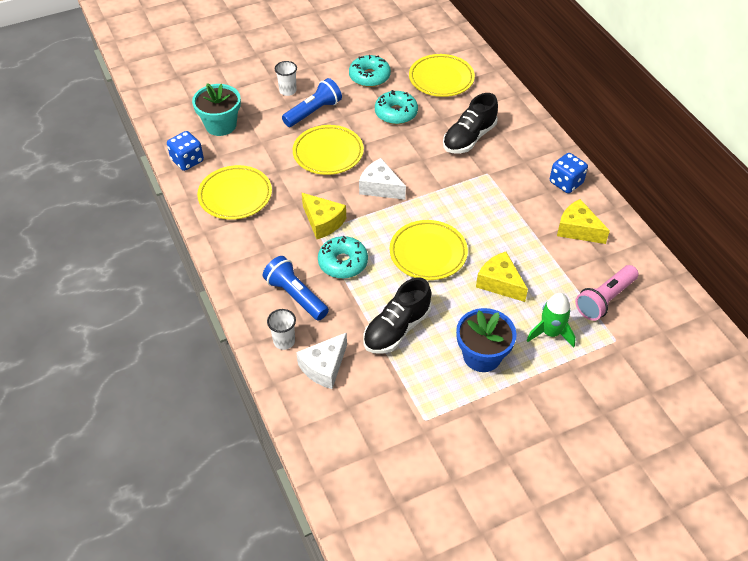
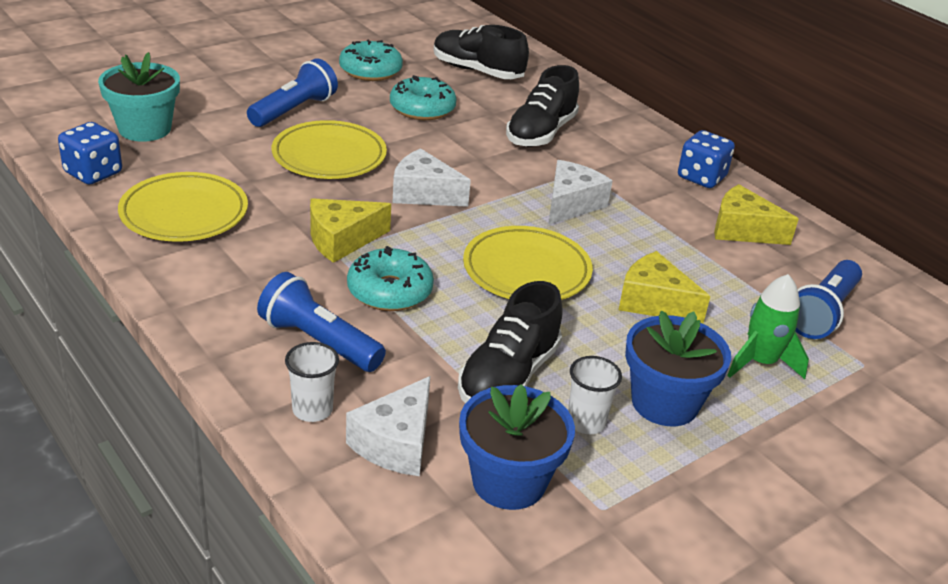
camera: 15 degrees left, 15 degrees down
white cup [275,61,297,96] -> white cup moved to [568,356,622,434]
yellow cheese [302,193,346,239] -> yellow cheese turned 120 degrees clockwise [310,198,391,263]
yellow plate [409,54,475,97] -> black shoe [434,25,529,79]
pink flashlight [575,265,638,321] -> blue flashlight [795,260,862,339]
none -> blue flower pot [459,384,575,510]
none -> white cheese [548,160,612,225]

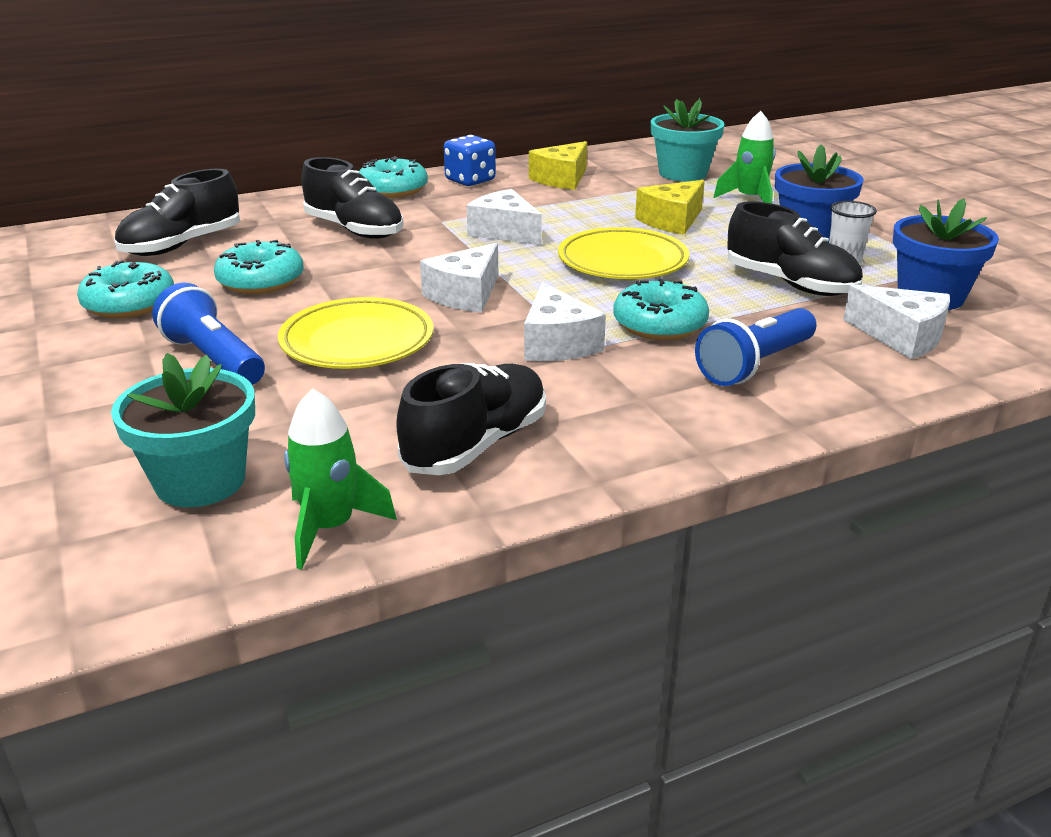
camera: 75 degrees left, 5 degrees down
blue dice [58,122,122,185] -> green rocket [284,388,397,569]
yellow plate [118,172,248,242] -> black shoe [396,363,546,475]
white cup [285,342,339,422] -> none
yellow cheese [310,198,391,263] -> white cheese [524,282,606,361]
blue flashlight [795,260,862,339] -> turquoise flower pot [651,98,725,181]
none -> turquoise donut [359,156,428,198]

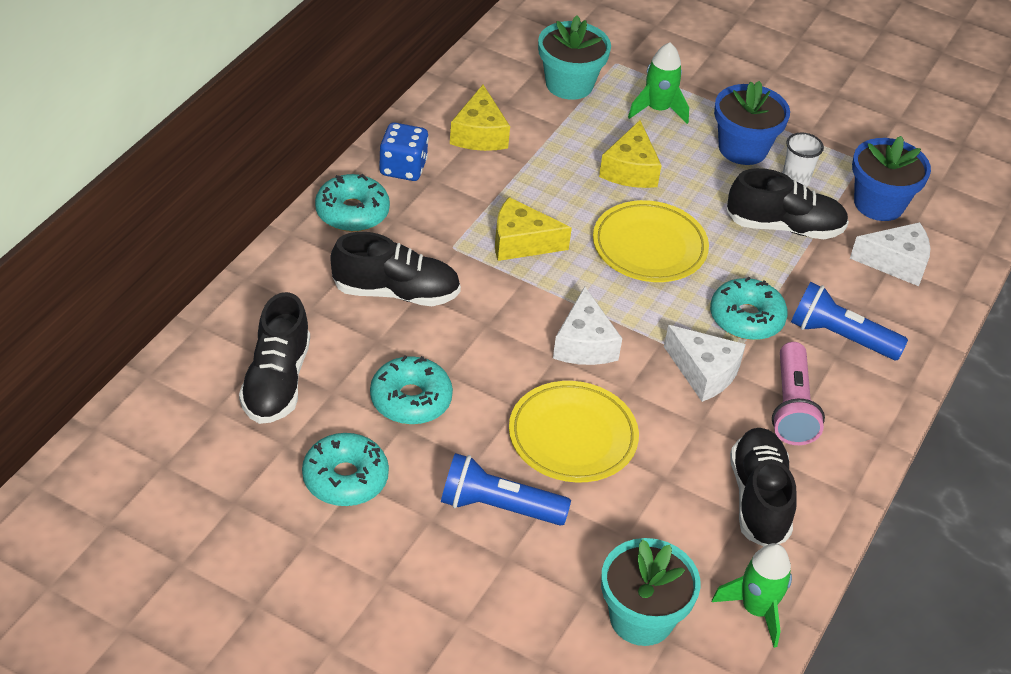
camera: 40 degrees left, 15 degrees up
white cheese [467,189,542,245] -> yellow cheese [495,197,572,261]
blue flashlight [695,308,816,386] -> blue flashlight turned 105 degrees clockwise [791,282,908,360]
none -> pink flashlight [772,342,825,445]

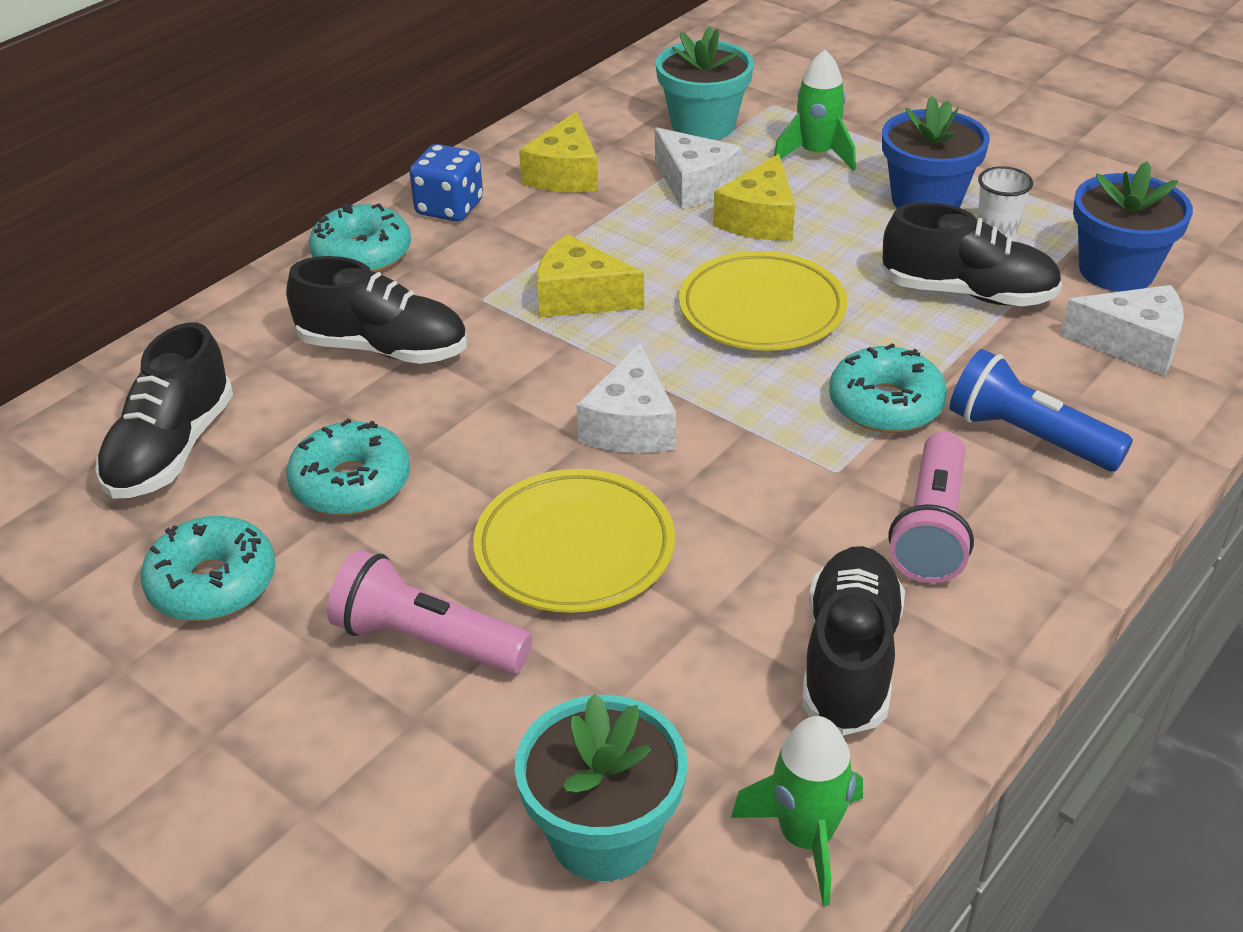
camera: 15 degrees right, 5 degrees down
blue flashlight [441,453,571,526] -> pink flashlight [327,550,532,674]
white cheese [664,325,746,402] -> white cheese moved to [655,127,742,209]

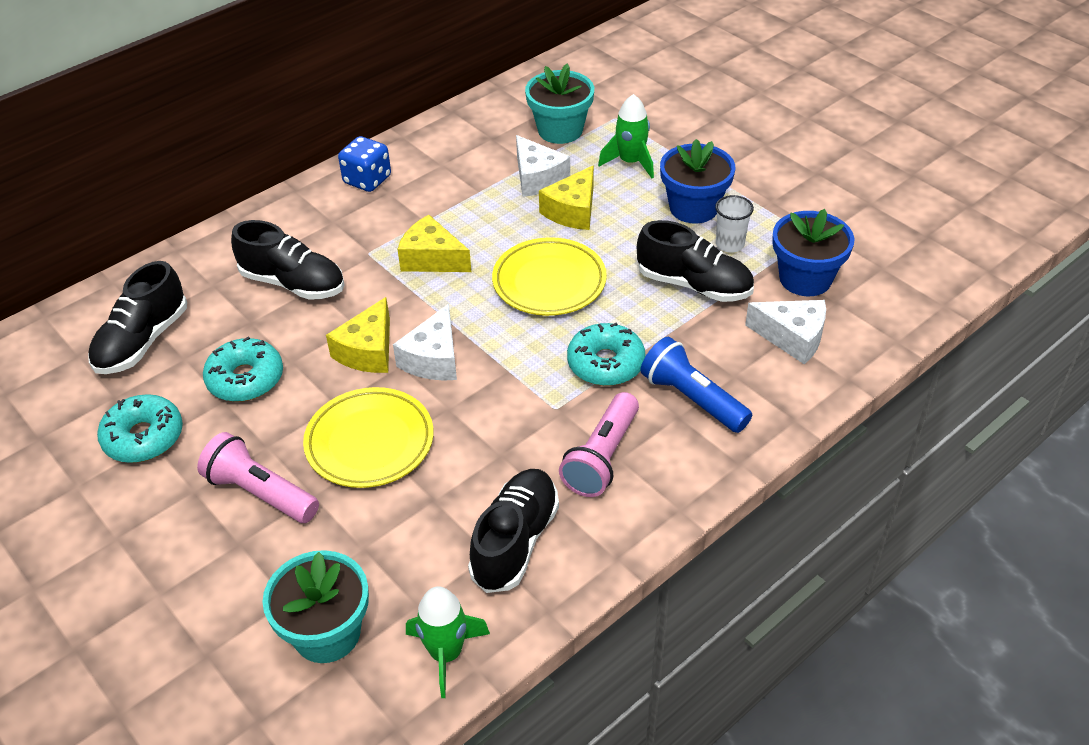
camera: 10 degrees right, 5 degrees up
turquoise donut [309,203,411,273] -> none
yellow cheese [519,112,598,192] -> yellow cheese moved to [326,297,390,373]

